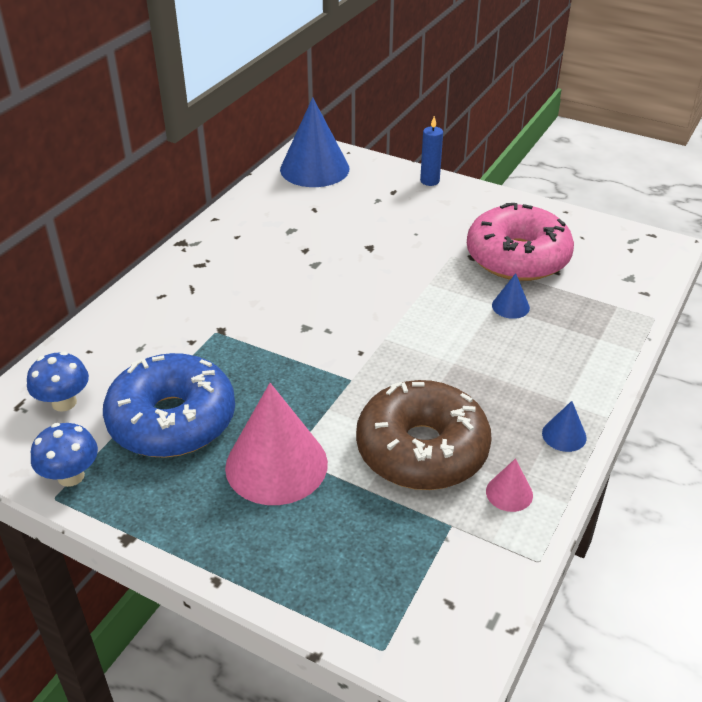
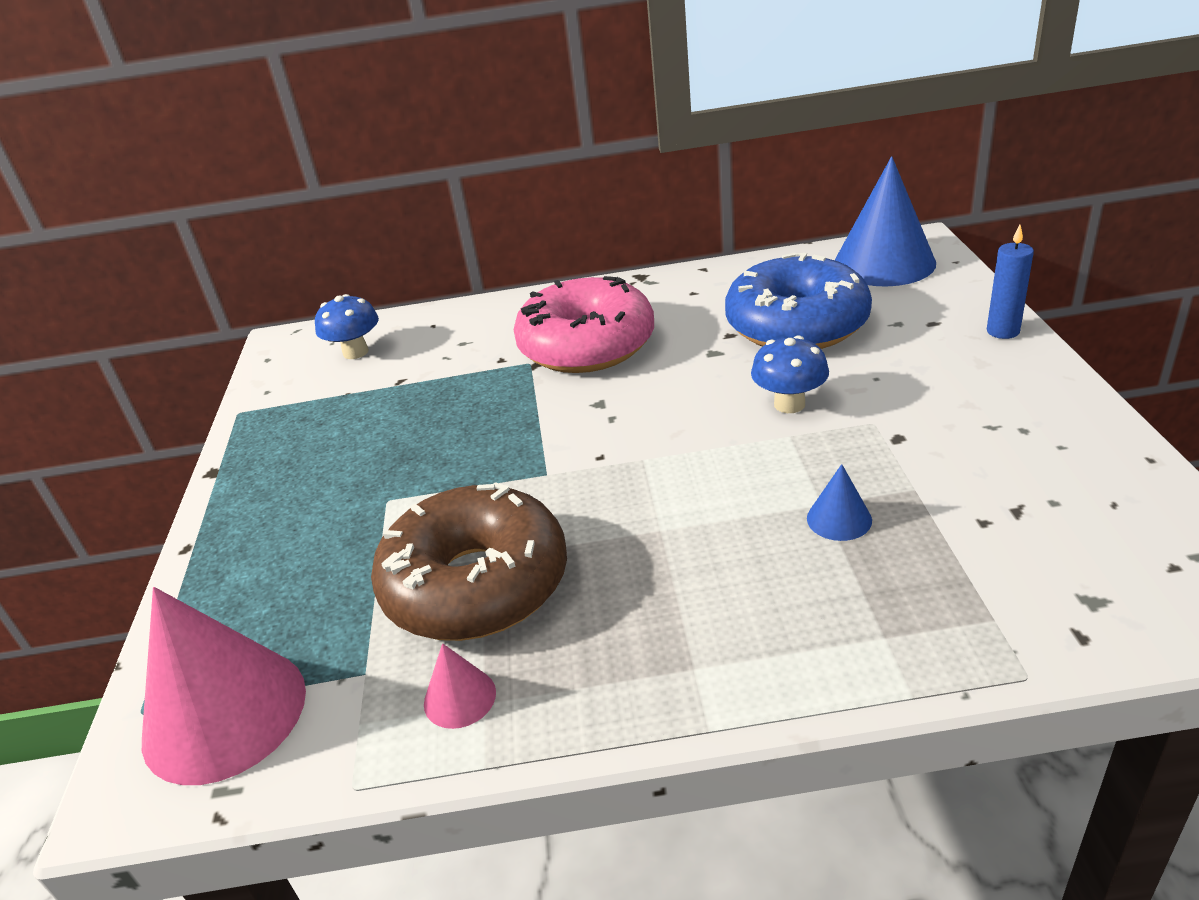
camera: 60 degrees right, 5 degrees down
blue mushroom [31,423,98,487] -> blue mushroom moved to [751,335,829,413]
blue donut [103,353,235,458] -> blue donut moved to [725,253,872,349]
pink cone [225,383,328,505] -> pink cone moved to [142,587,306,785]
pink donut [467,203,574,281] -> pink donut moved to [514,276,654,373]
blue cone [542,401,587,452] -> none

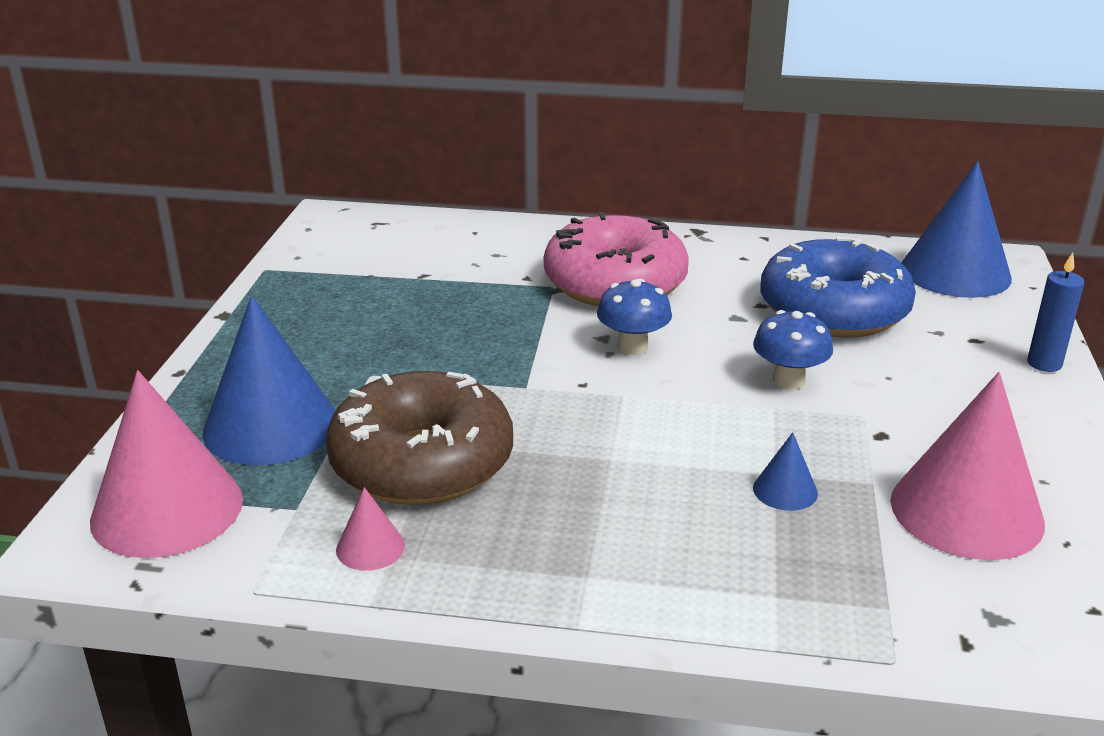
camera: 10 degrees right, 5 degrees down
blue mushroom [315,294,379,359] -> blue mushroom moved to [597,279,672,355]
none -> blue cone [203,296,335,465]
none -> pink cone [891,372,1045,560]

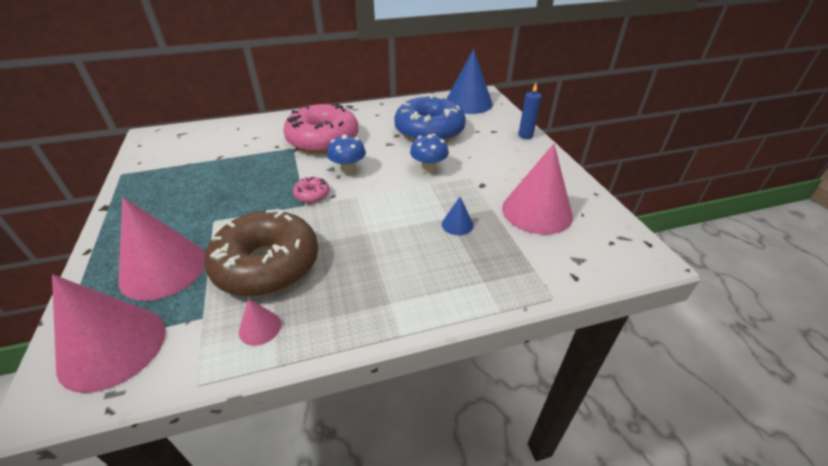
camera: 25 degrees left, 10 degrees up
blue cone [203,296,335,465] -> pink cone [118,197,205,301]
none -> pink donut [293,177,330,203]

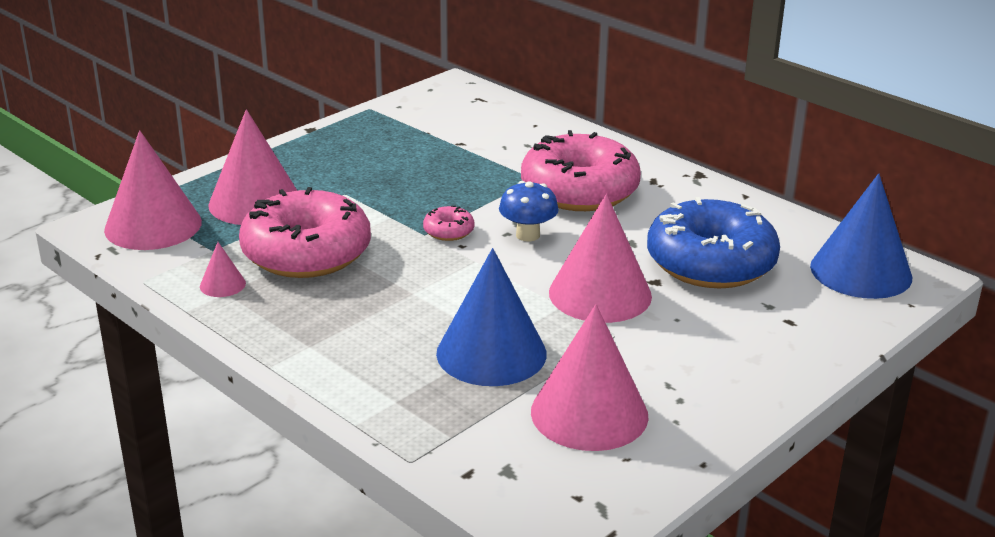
camera: 60 degrees right, 10 degrees down
brown donut [204,209,318,297] -> pink donut [239,187,371,278]
blue mushroom [410,134,449,174] -> pink cone [549,194,652,323]
blue cone [442,197,474,235] -> blue cone [436,248,547,386], size x2.25
blue candle [518,83,542,139] -> none

